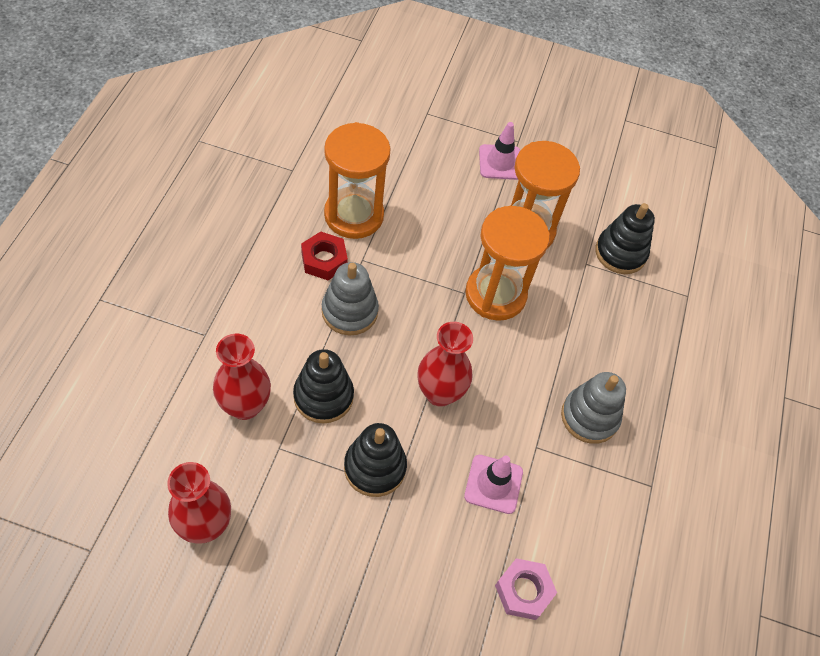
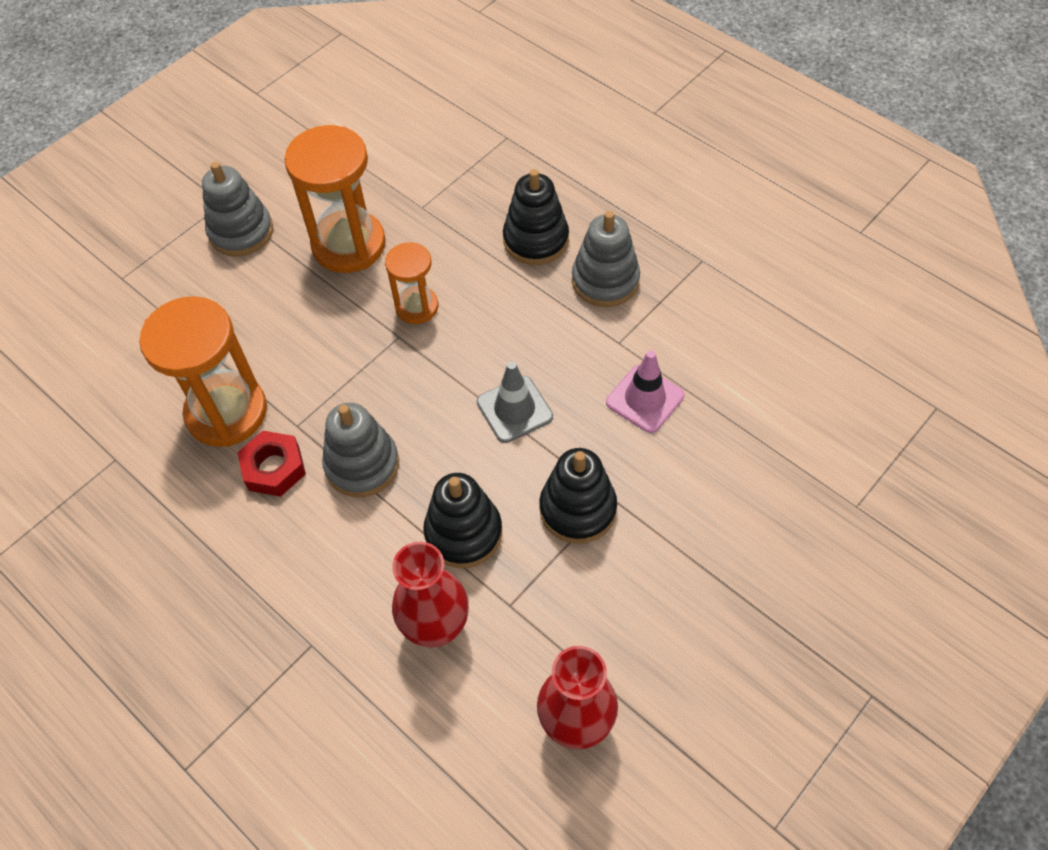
camera: 55 degrees left, 0 degrees up
red vase [418,322,473,407] -> grey traffic cone [477,361,553,443]
orange hourglass [465,206,550,321] -> orange hourglass [385,242,439,324], size x0.57
pink traffic cone [479,122,520,180] -> grey stacking toy [202,162,273,257]
pink nut [495,558,557,620] -> none
black stacking toy [595,203,655,274] -> black stacking toy moved to [503,169,569,265]

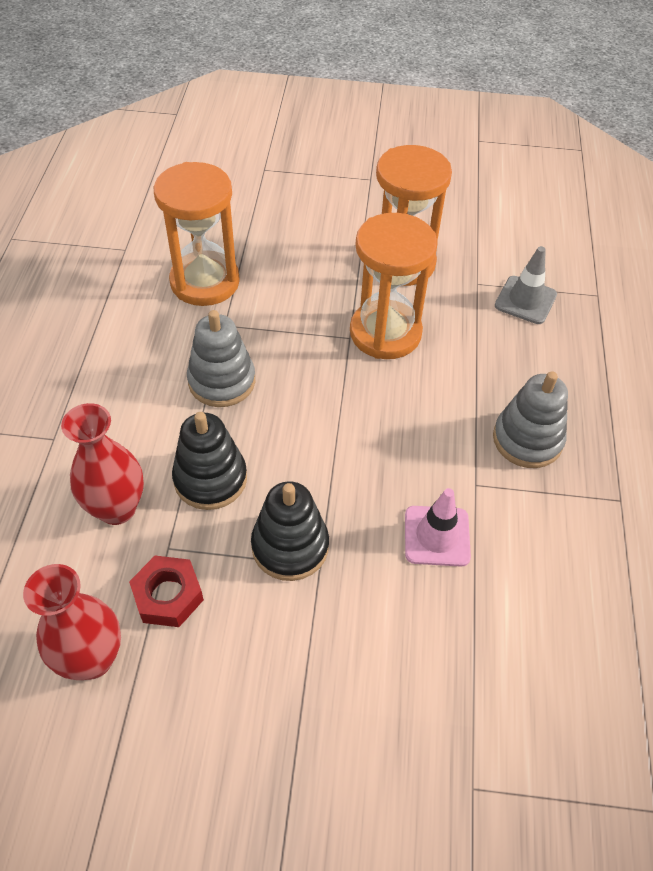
camera: 50 degrees right, 5 degrees down
grey stacking toy [202,162,273,257] -> none
red nut [237,431,306,497] -> red nut moved to [129,556,204,627]
orange hourglass [385,242,439,324] -> orange hourglass [350,213,438,359], size x1.77
grey traffic cone [477,361,553,443] -> grey traffic cone moved to [495,246,557,324]
black stacking toy [503,169,569,265] -> none

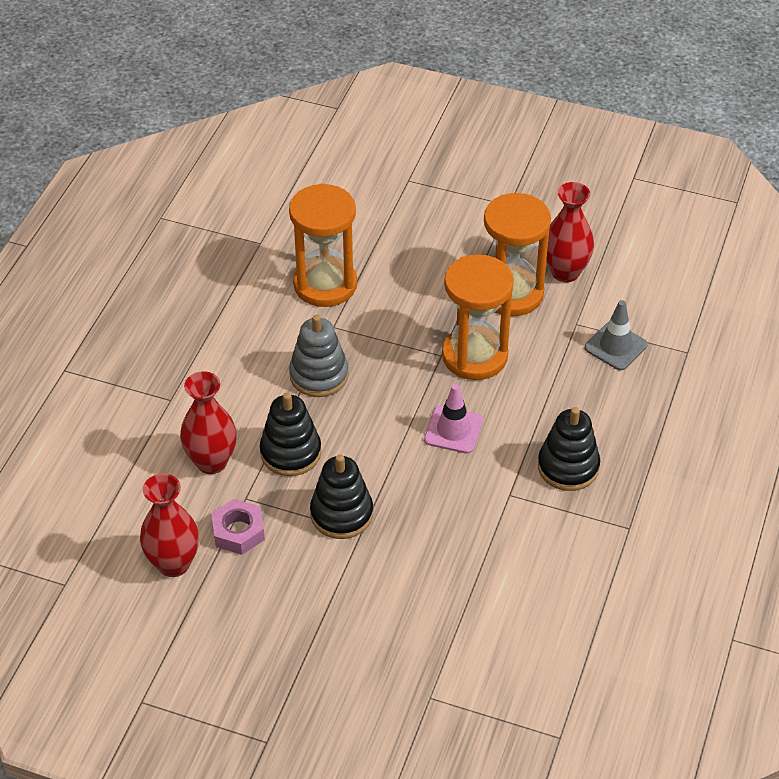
camera: 15 degrees right, 5 degrees down
red nut [129,556,204,627] -> pink nut [211,499,265,555]
pink traffic cone [405,488,471,567] -> pink traffic cone moved to [424,384,483,454]
grey stacking toy [493,371,568,468] -> black stacking toy [538,407,600,491]
none -> red vase [546,182,594,282]

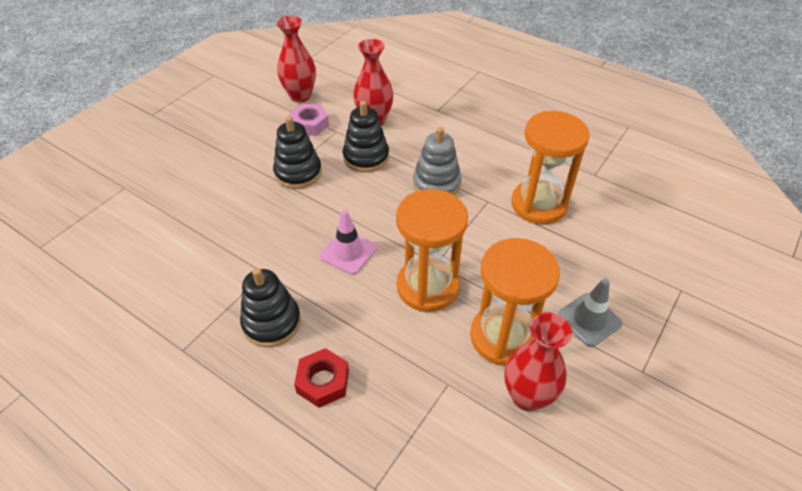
camera: 105 degrees right, 0 degrees up
grey traffic cone [585,300,648,370] -> grey traffic cone moved to [558,278,622,347]
none -> red nut [294,348,349,408]

